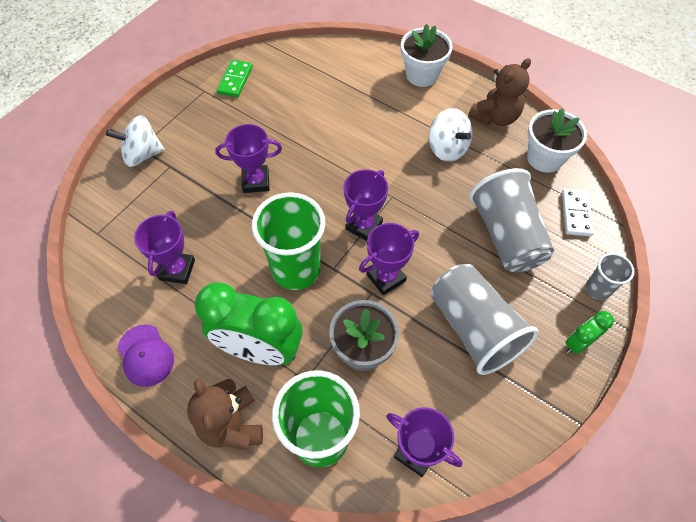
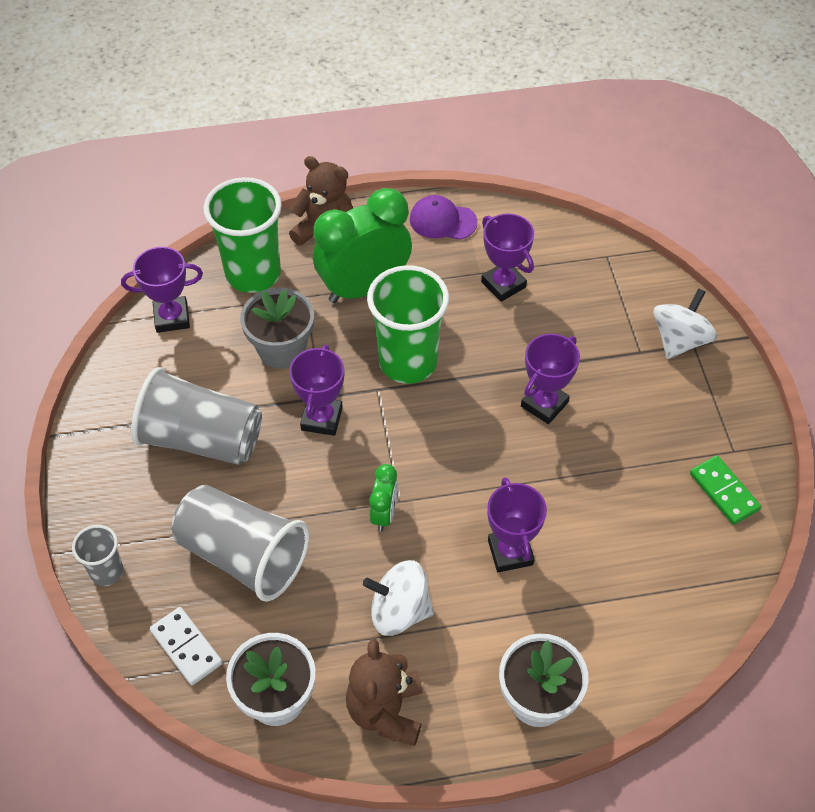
camera: 135 degrees right, 5 degrees down
purple trophy [344,169,388,241] -> purple trophy moved to [487,477,547,572]
green clock [565,311,614,354] -> green clock moved to [369,464,398,531]

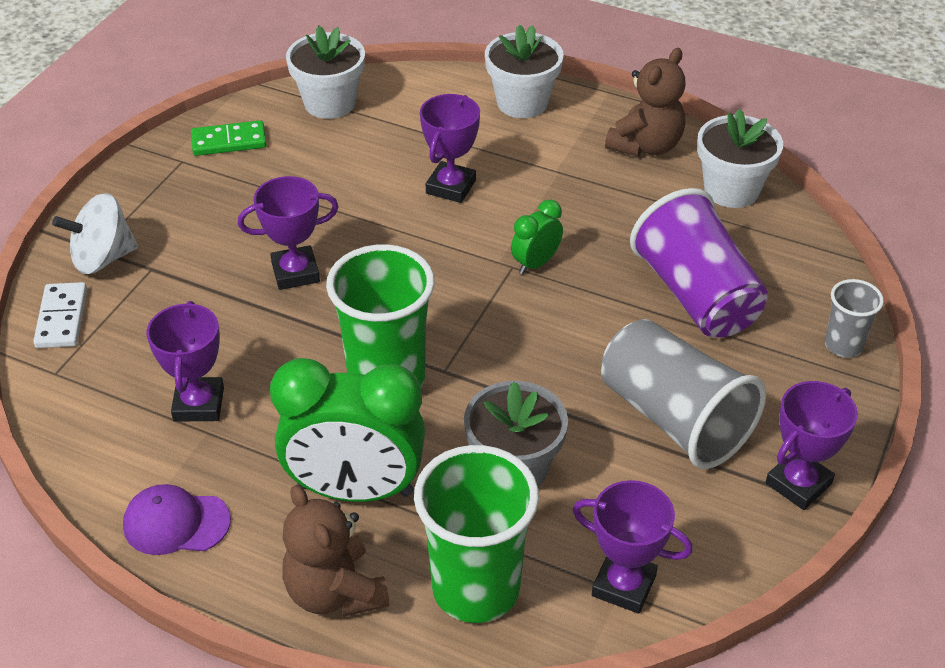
camera: 145 degrees left, 10 degrees down
white domino [150,607,222,685] -> white domino moved to [33,282,87,348]
grey cup [172,485,310,602] -> purple cup [630,188,768,337]
purple trophy [289,344,344,436] -> purple trophy moved to [766,381,858,510]
white spinning top [363,560,434,636] -> none
purple cap [410,195,478,240] -> purple cap turned 135 degrees clockwise [123,484,231,555]
green domino [690,455,761,525] -> green domino turned 75 degrees clockwise [191,120,267,156]
none -> white flower pot [286,26,365,119]

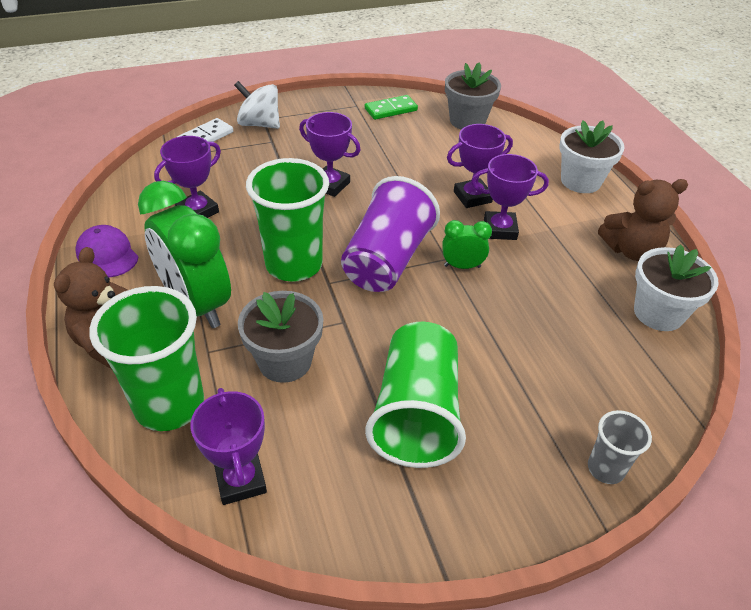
camera: 45 degrees right, 0 degrees up
green domino [191,120,267,156] -> green domino turned 60 degrees counterclockwise [365,95,418,120]
white flower pot [286,26,365,119] -> grey flower pot [445,62,501,129]
grey cup [601,319,766,469] -> green cup [365,322,466,468]
purple cup [630,188,768,337] -> purple cup moved to [341,176,440,292]
purple trophy [766,381,858,510] -> purple trophy moved to [471,154,549,240]

